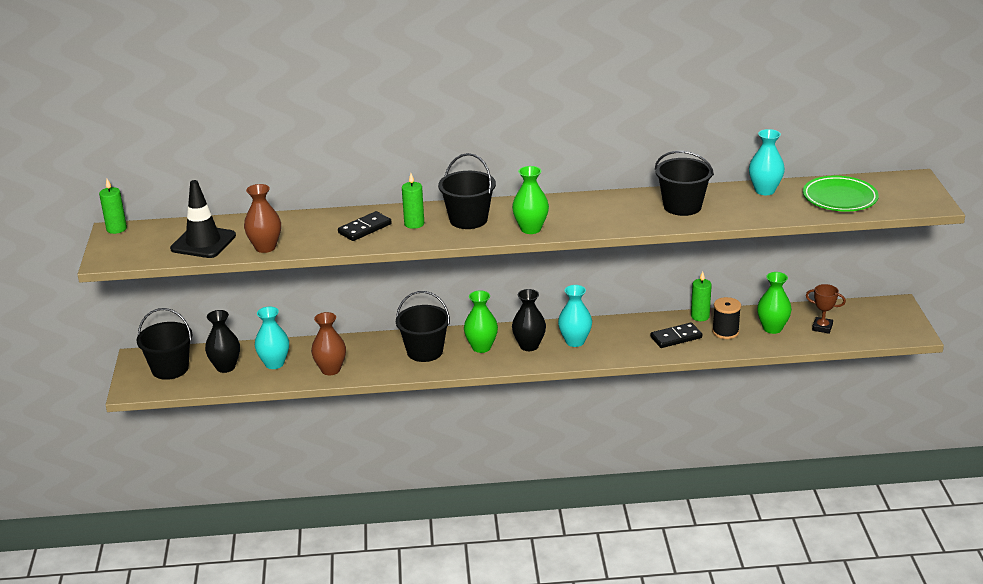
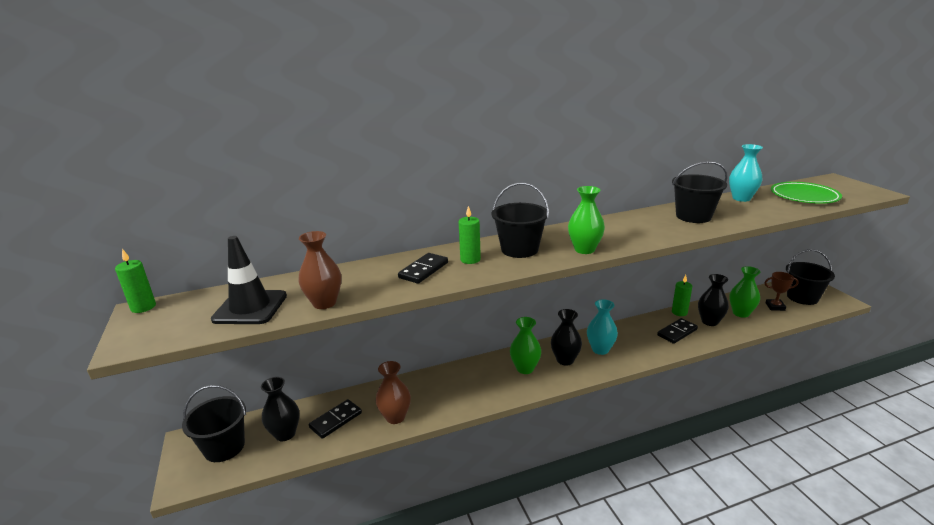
camera: 15 degrees left, 5 degrees down
turquoise vase [255,306,289,369] -> black domino [309,399,362,439]
black bucket [396,291,450,362] -> black bucket moved to [786,249,835,305]
black spool [712,297,741,339] -> black vase [698,274,729,326]

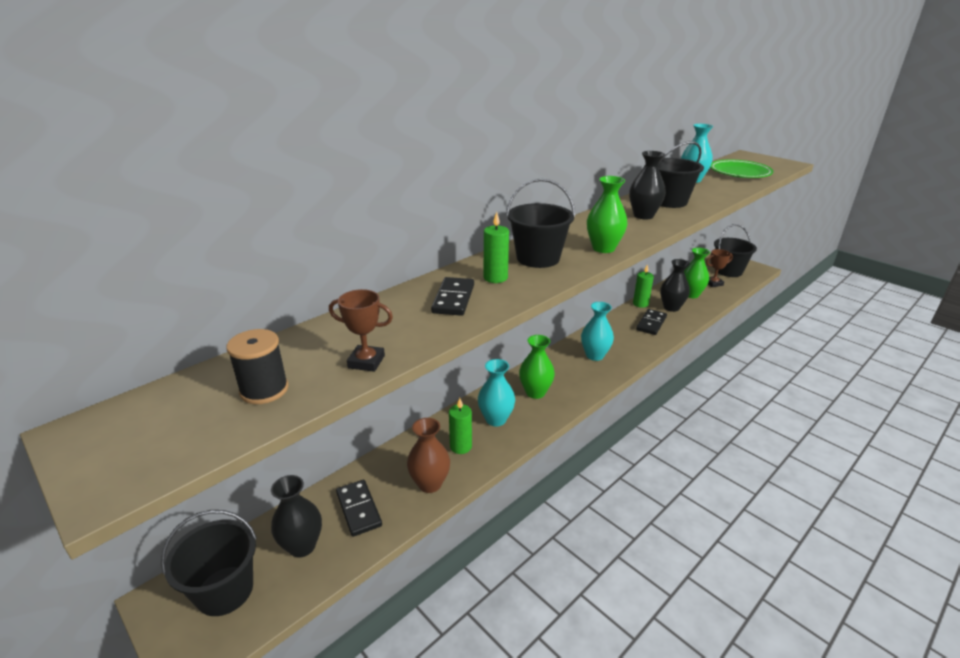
camera: 25 degrees left, 5 degrees up
green candle [115,249,156,313] -> green candle moved to [449,398,472,454]
black traffic cone [211,236,287,324] -> black spool [226,329,288,404]
brown vase [298,231,342,309] -> brown trophy [329,289,393,372]
black domino [309,399,362,439] -> black domino turned 45 degrees counterclockwise [336,479,382,537]
black vase [551,309,582,366] -> black vase moved to [629,151,666,219]
none -> turquoise vase [478,359,515,426]

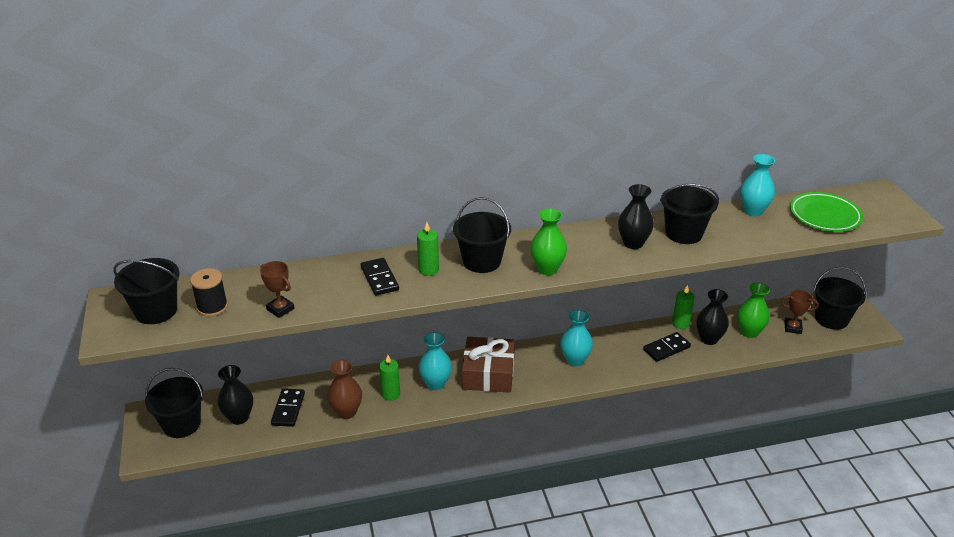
camera: 30 degrees right, 5 degrees up
black domino [431,277,474,316] -> black domino turned 60 degrees counterclockwise [361,258,399,296]
green vase [519,335,555,399] -> brown gift [462,337,515,393]
none -> black bucket [113,258,180,324]

